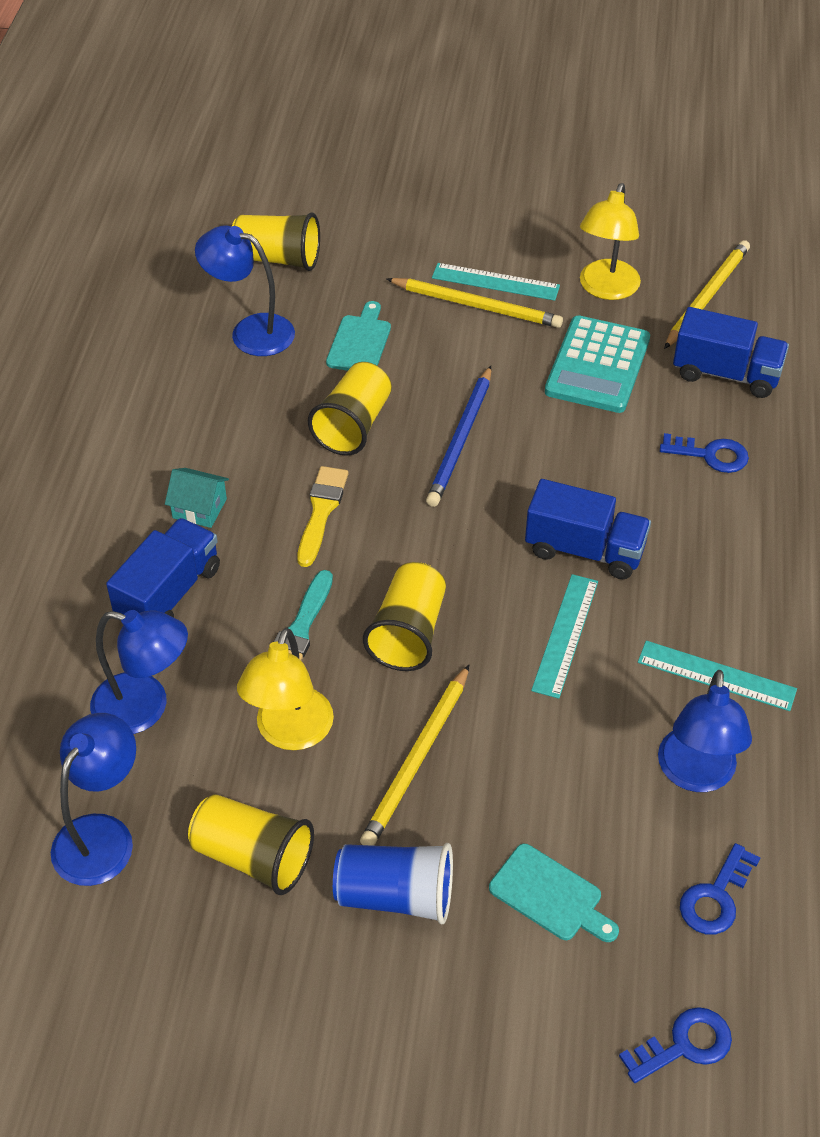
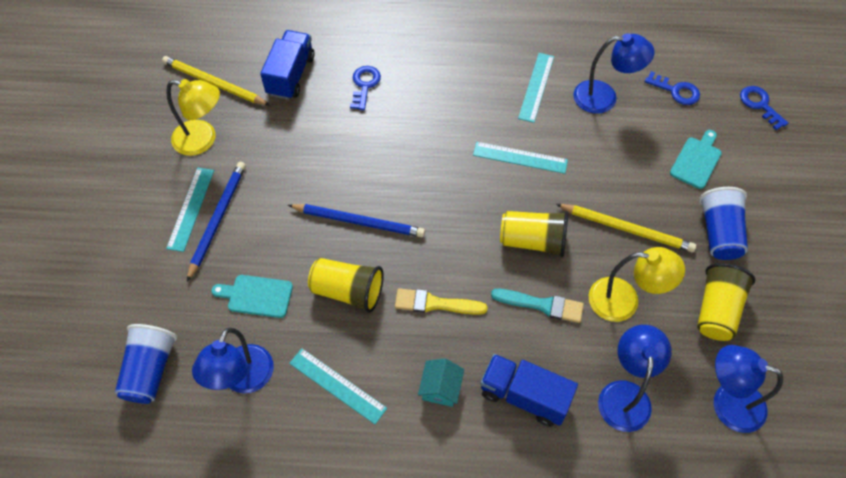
camera: 95 degrees left, 10 degrees up
yellow cup [232,212,320,271] -> blue cup [115,324,177,404]
yellow pencil [387,278,563,328] -> blue pencil [187,162,246,281]
blue truck [525,479,651,579] -> none
turquoise calculator [545,315,650,413] -> none
none -> turquoise ruler [289,348,387,424]

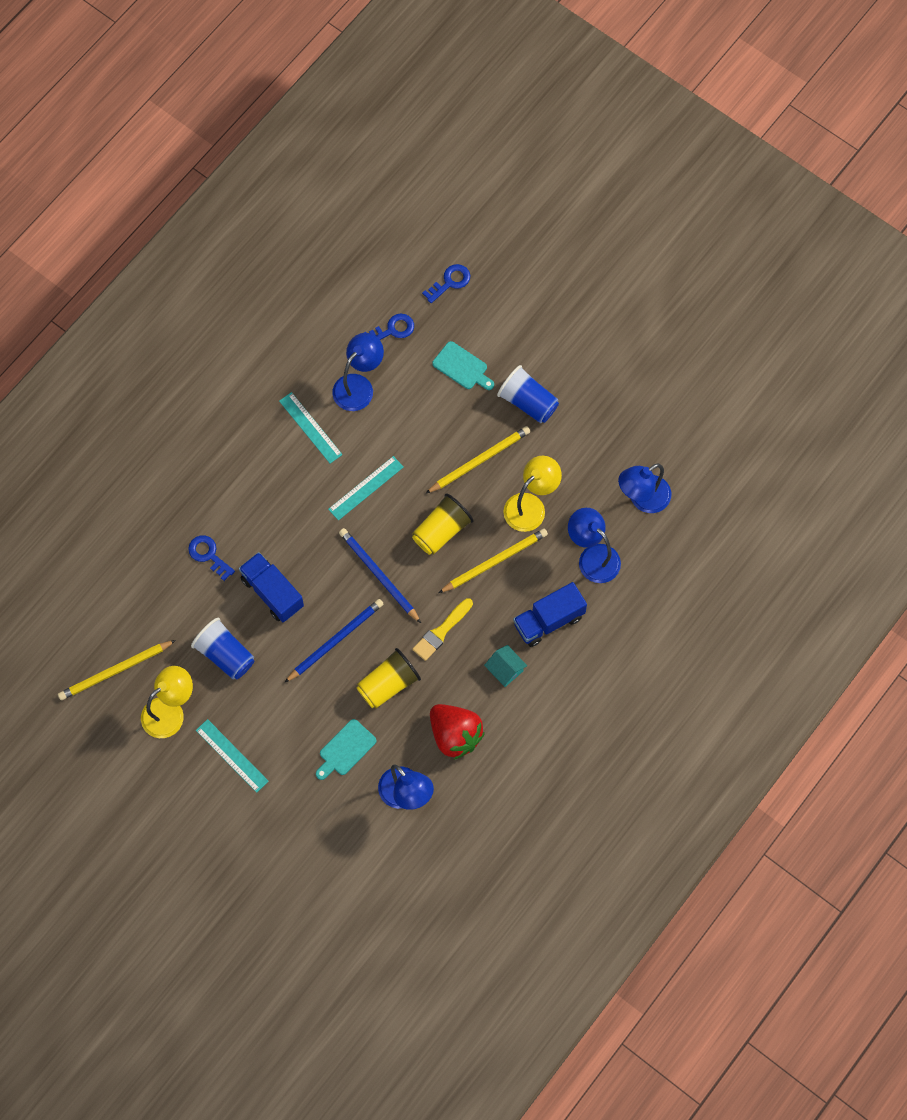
camera: 55 degrees left, 10 degrees up
blue cup [115,324,177,404] -> blue cup moved to [191,618,254,680]
blue pencil [187,162,246,281] -> blue pencil moved to [339,528,421,623]
blue truck [260,30,315,100] -> blue truck moved to [239,552,304,622]
turquoise ruler [289,348,387,424] -> red strawberry [430,704,485,760]
turquoise brush [491,289,584,323] -> yellow pencil [438,529,548,593]
turquoise cutting board [670,130,722,189] -> turquoise cutting board turned 150 degrees clockwise [432,341,494,390]
yellow cup [697,263,755,341] -> none
blue key [740,86,788,130] -> blue key turned 135 degrees clockwise [422,264,471,303]

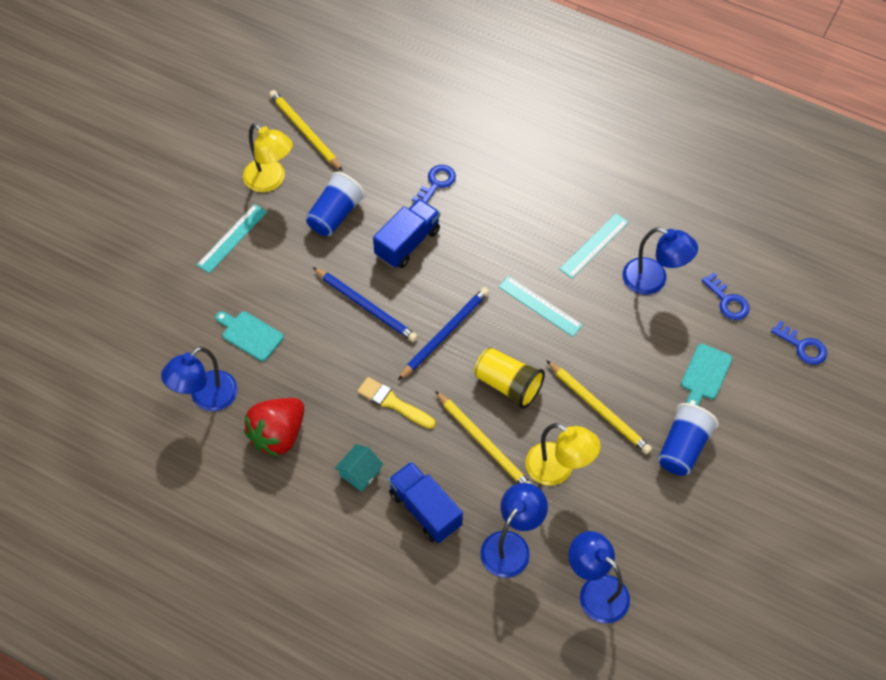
camera: 80 degrees right, 10 degrees down
yellow cup [357,648,421,709] -> none

